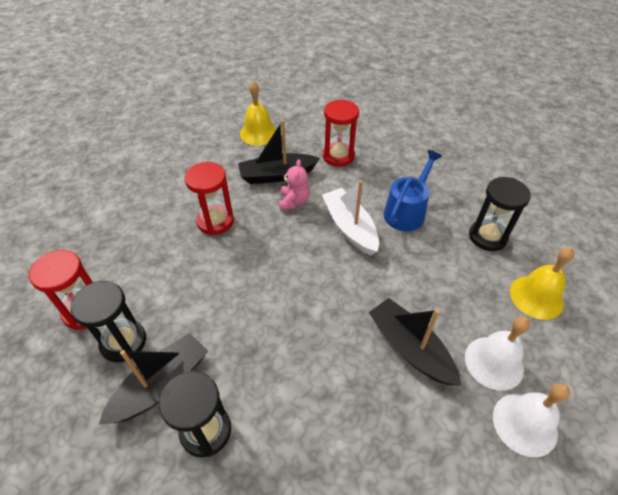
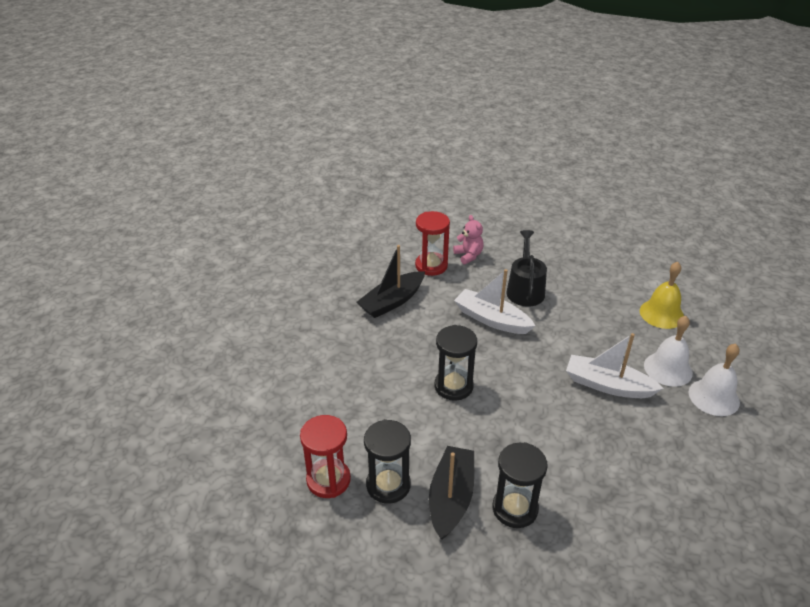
camera: 30 degrees left, 10 degrees down
red hourglass [185,162,234,235] -> none
yellow bell [240,81,276,146] -> none
pink teddy bear [279,159,310,210] -> pink teddy bear moved to [453,215,484,265]
black boat [368,298,461,386] -> white boat [566,333,664,398]
blue watering can [384,150,442,231] -> black watering can [506,230,547,307]
black hourglass [469,177,531,251] -> black hourglass moved to [434,325,477,401]

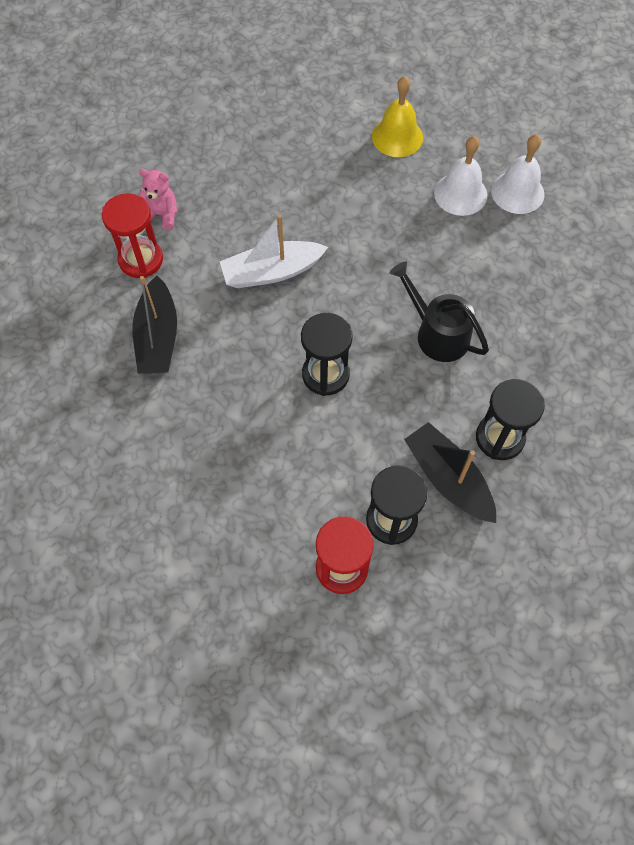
camera: 50 degrees left, 25 degrees up
black watering can [506,230,547,307] -> black watering can moved to [389,261,489,362]
white boat [566,333,664,398] -> none

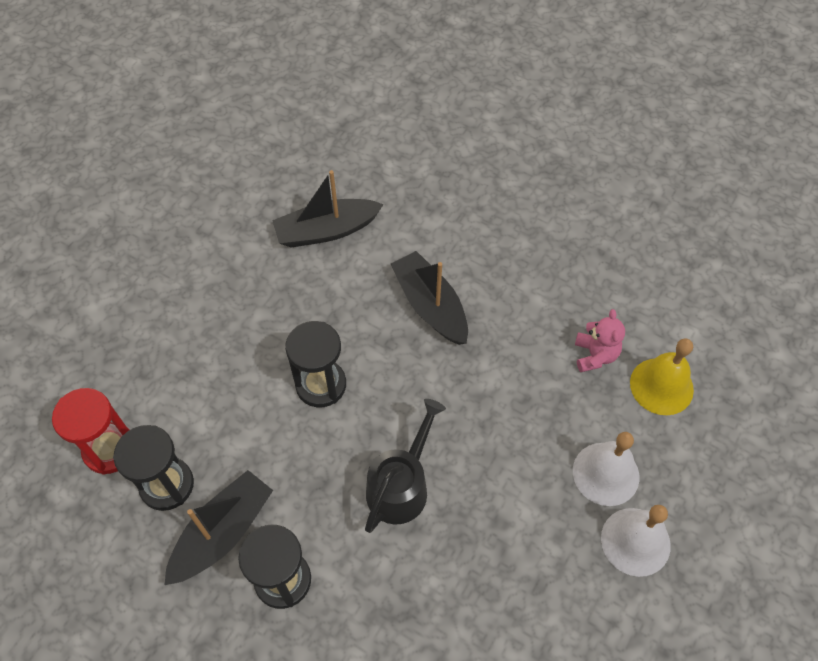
camera: 75 degrees right, 5 degrees down
red hourglass [102,193,163,278] -> none
pink teddy bear [138,168,177,230] -> pink teddy bear moved to [575,309,625,372]
white boat [219,214,328,288] -> black boat [391,251,468,345]

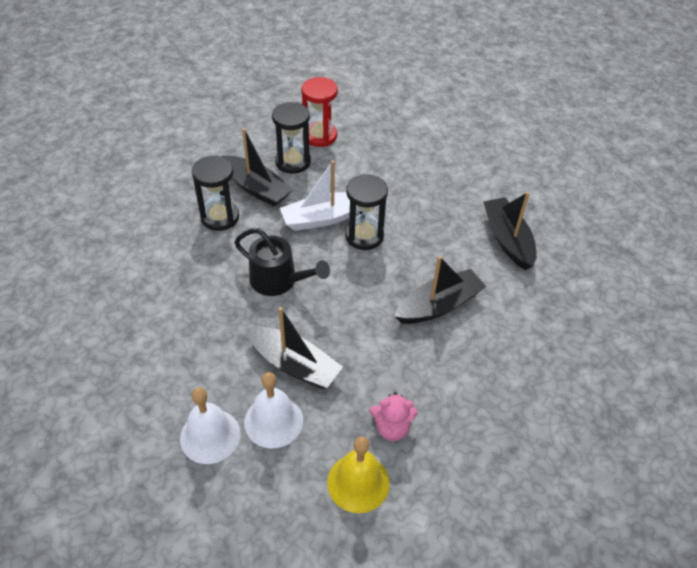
camera: 90 degrees right, 10 degrees down
none -> black boat [246,307,343,389]
none -> white boat [280,160,360,231]

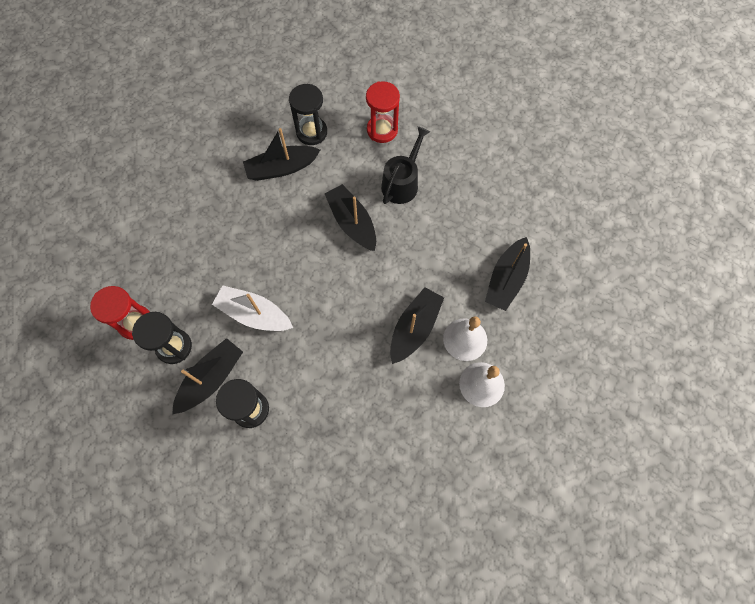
camera: 90 degrees left, 20 degrees up
black watering can [234,228,330,296] -> black watering can moved to [381,126,430,204]
white boat [280,160,360,231] -> white boat turned 135 degrees clockwise [212,286,293,331]
yellow bell [327,437,390,513] -> black boat [485,237,530,311]
black hourglass [345,174,388,250] -> black hourglass moved to [289,84,327,145]
pink teddy bear [369,392,418,441] -> none
none -> red hourglass [366,81,400,143]

